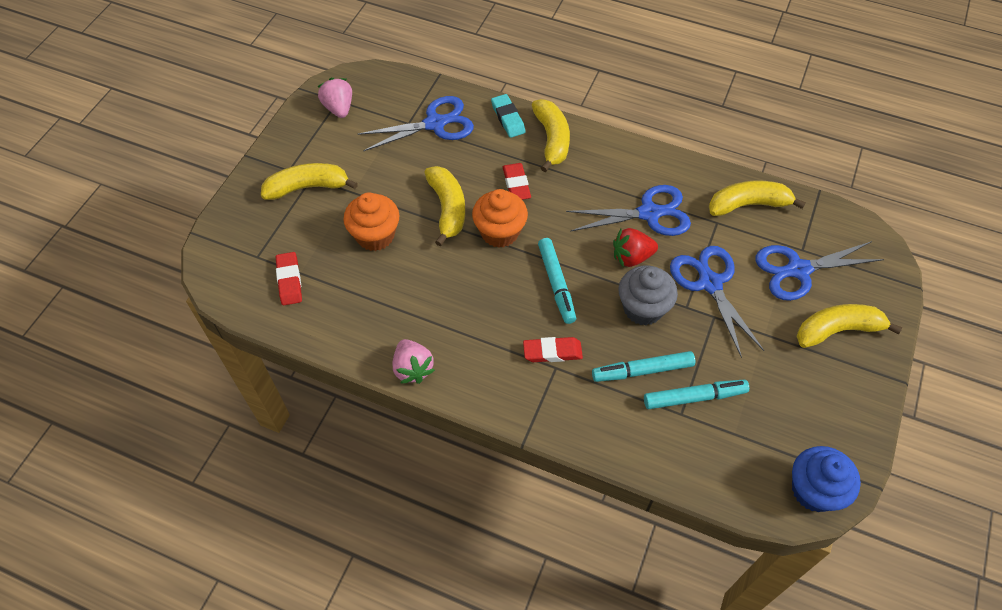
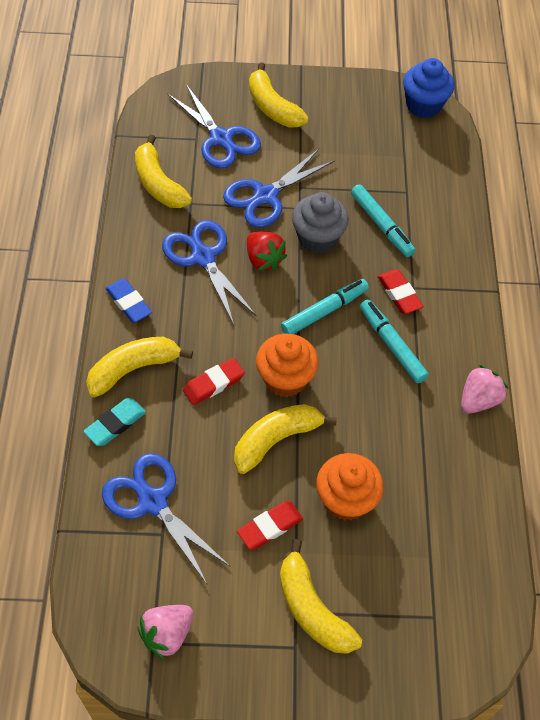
camera: 115 degrees left, 0 degrees up
red eraser [276,252,302,305] -> red eraser moved to [237,501,303,550]
turquoise marker [644,380,749,409] -> turquoise marker moved to [360,299,429,383]
none -> blue eraser [105,278,152,323]

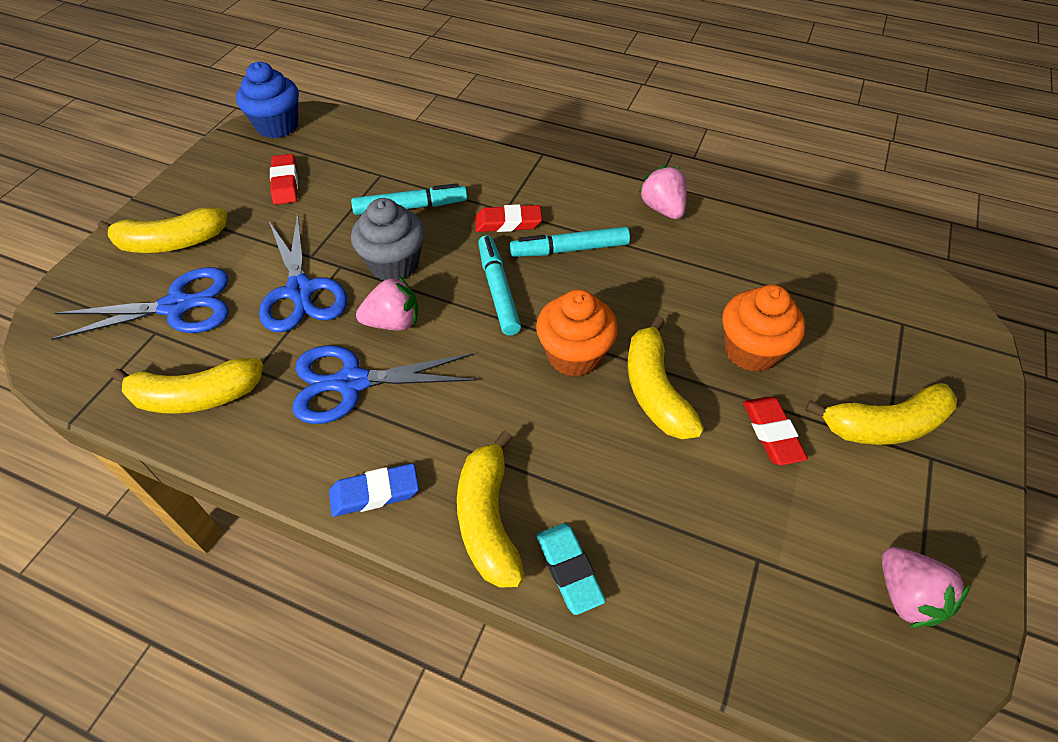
camera: 65 degrees left, 5 degrees down
blue scissors [102,453,230,584] -> none
red eraser [183,358,245,405] -> red eraser moved to [270,154,298,205]
red strawberry [247,232,287,271] -> pink strawberry [356,276,418,331]

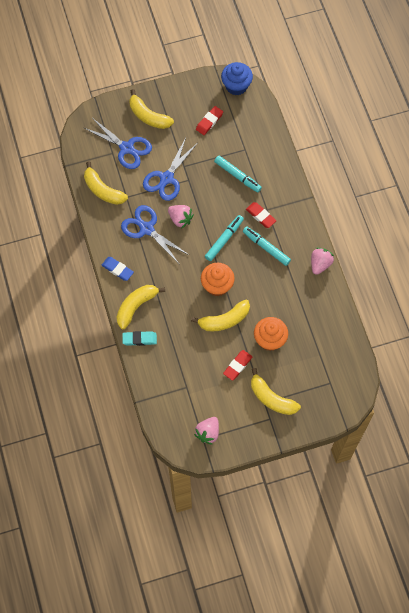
camera: 50 degrees right, 15 degrees up
grey cupcake [351,198,425,280] -> none
turquoise eraser [536,523,606,615] -> turquoise eraser turned 60 degrees clockwise [122,331,157,346]
yellow banana [628,316,704,439] -> yellow banana turned 150 degrees counterclockwise [191,300,250,331]

